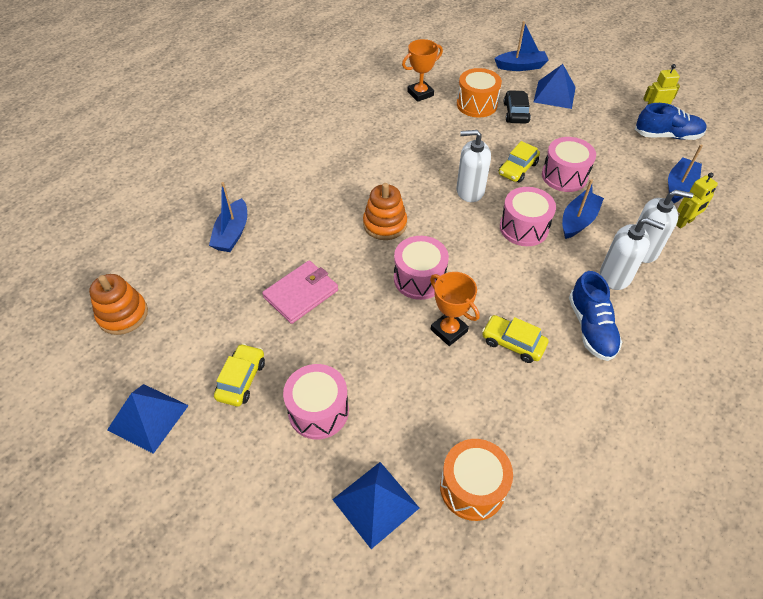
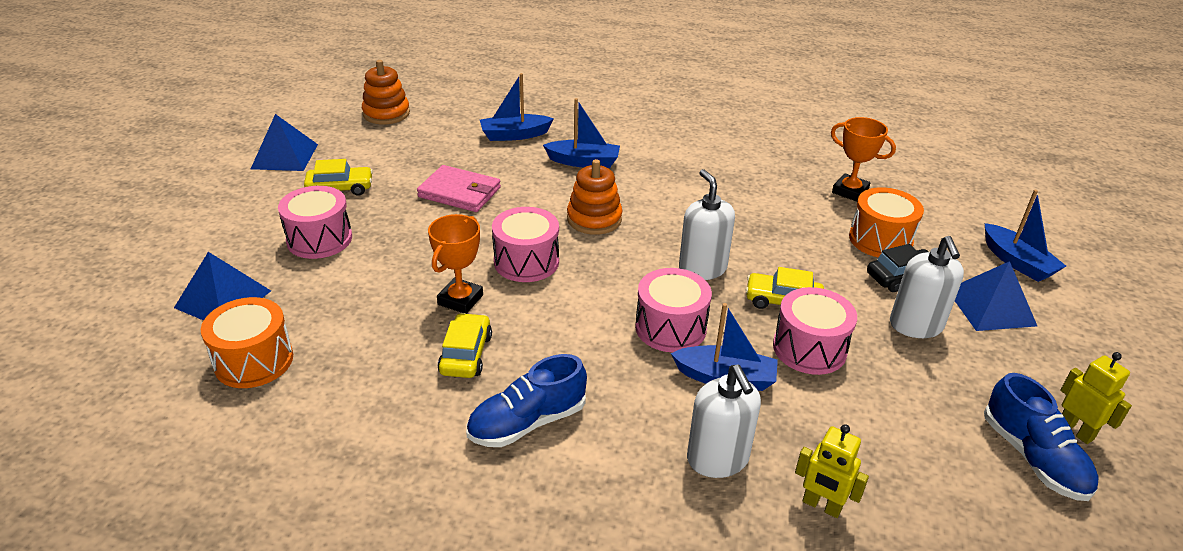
camera: 65 degrees right, 15 degrees down
white soap dispenser [600,218,665,290] -> white soap dispenser moved to [890,236,964,338]
blue boat [668,145,703,203] -> blue boat moved to [543,98,620,168]

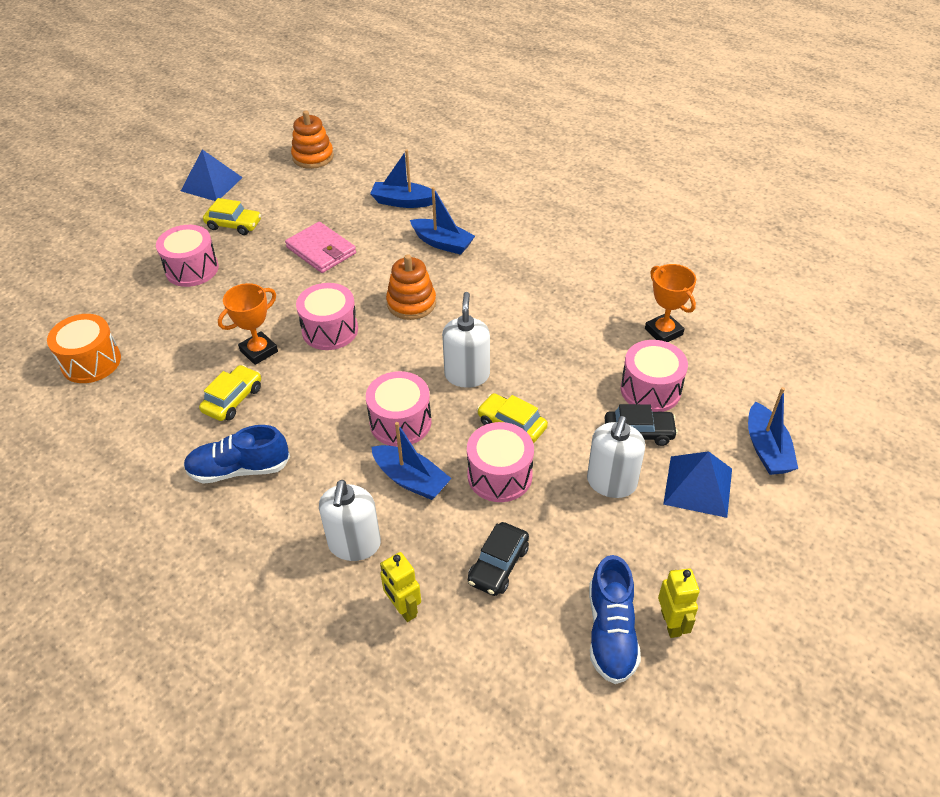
camera: 25 degrees right, 10 degrees up
blue pyramid [174,252,271,321] -> none
orange drum [849,187,924,258] -> pink drum [621,340,688,412]
none -> black car [468,522,529,596]

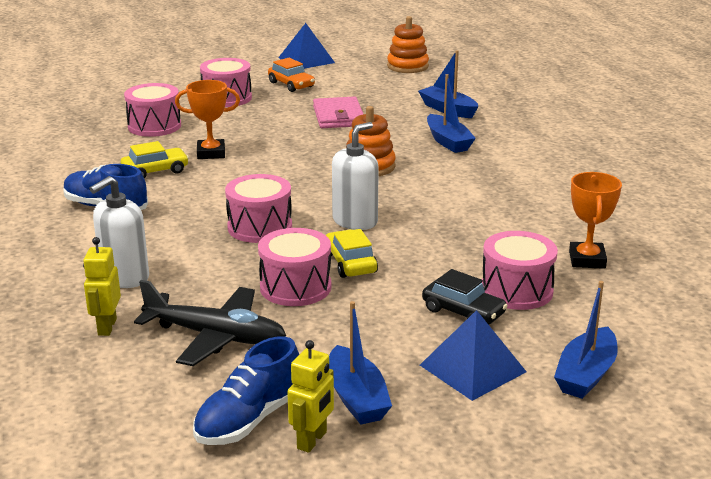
camera: 35 degrees right, 20 degrees down
orange drum [47,314,121,383] -> none
yellow car [203,198,261,235] -> orange car [268,58,315,92]
pink drum [296,283,358,350] -> pink drum moved to [124,83,181,137]
blue boat [371,422,452,500] -> blue boat moved to [329,301,392,425]
black car [468,522,529,596] -> black plane [134,280,286,366]
white soap dispenser [587,416,645,498] -> none

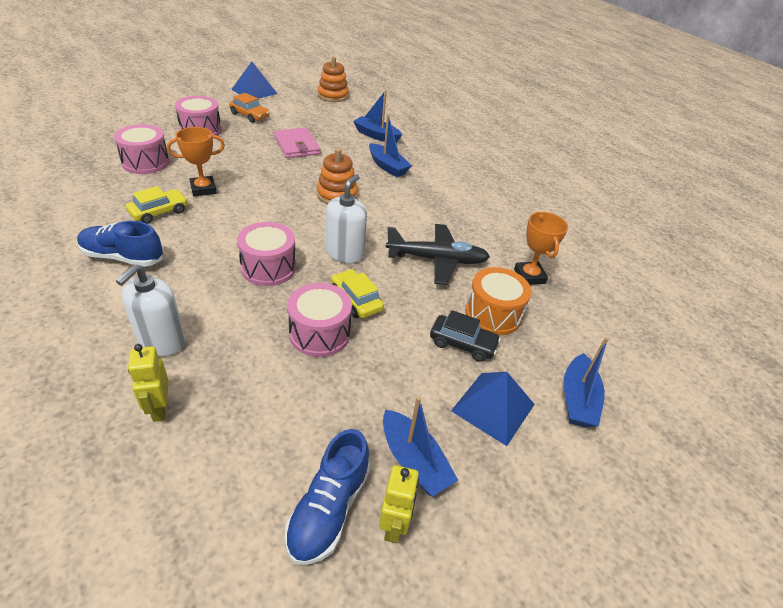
camera: 20 degrees left, 15 degrees up
black plane [134,280,286,366] -> black plane moved to [386,224,490,285]
pink drum [482,231,558,310] -> orange drum [465,267,532,335]

